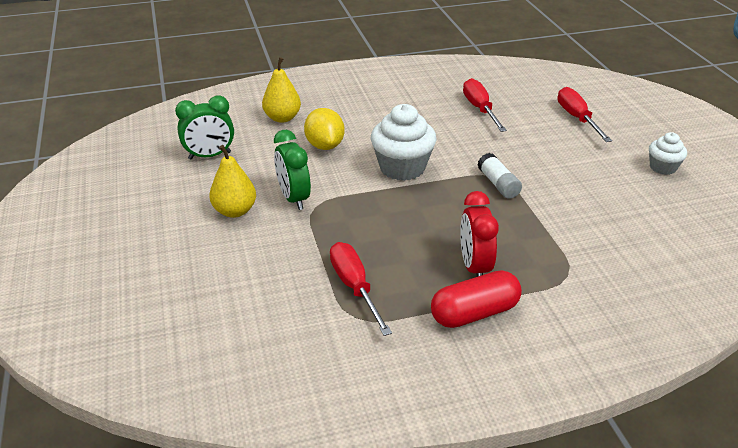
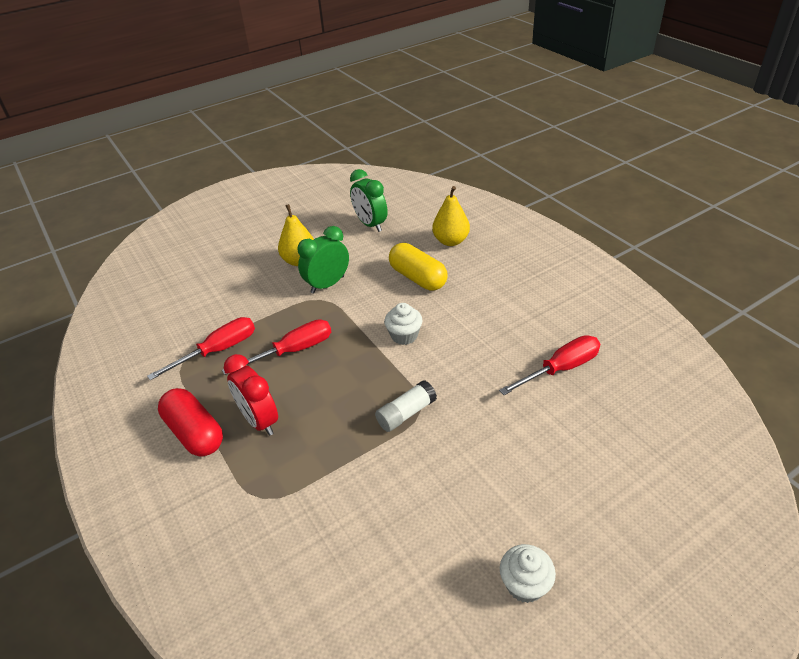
camera: 75 degrees right, 5 degrees up
yellow lemon [304,108,345,150] -> yellow capsule [389,243,447,291]
white cupcake [371,104,437,181] -> white cupcake [384,303,423,345], size x0.56
red clock [460,191,499,277] -> red clock turned 105 degrees counterclockwise [224,354,278,436]
red screwdriver [557,87,612,142] -> red screwdriver moved to [222,319,331,375]

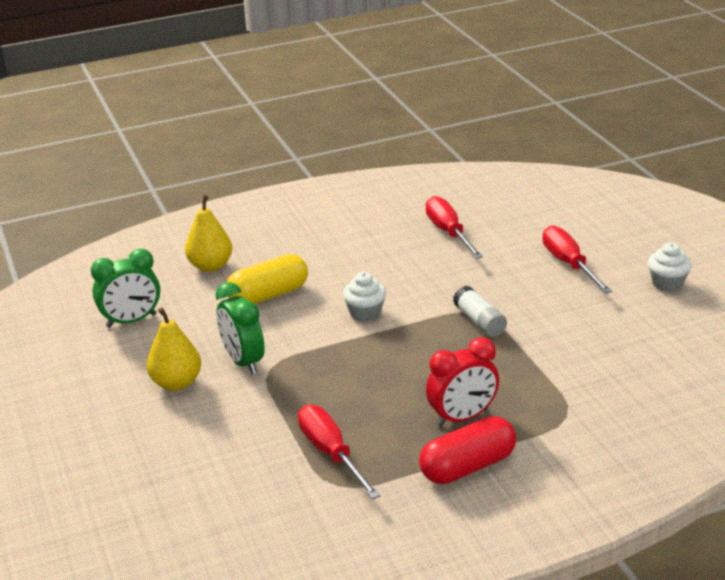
camera: 80 degrees left, 10 degrees down
red screwdriver [222,319,331,375] -> red screwdriver moved to [542,225,612,294]

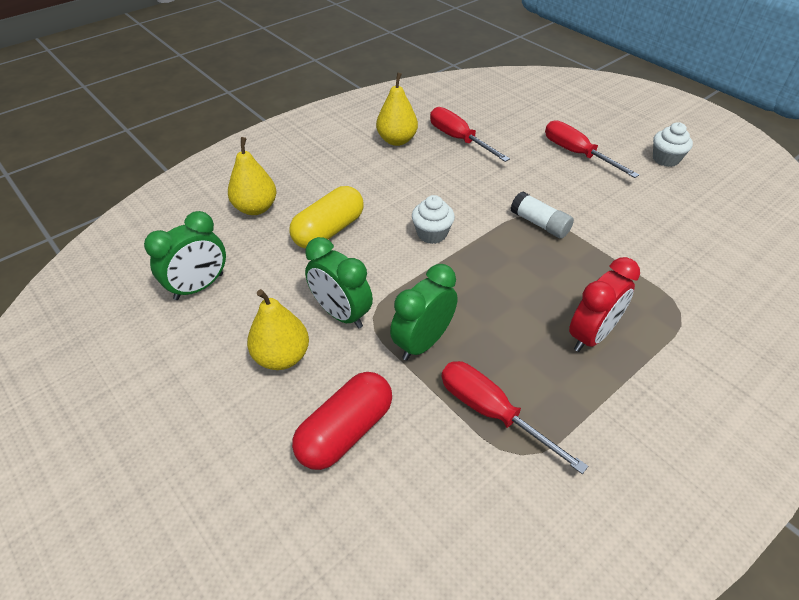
camera: 20 degrees left, 15 degrees up
red capsule [419,416,516,484] -> red capsule moved to [292,372,392,470]
none -> yellow pear [376,72,418,146]
none -> green clock [390,264,457,360]

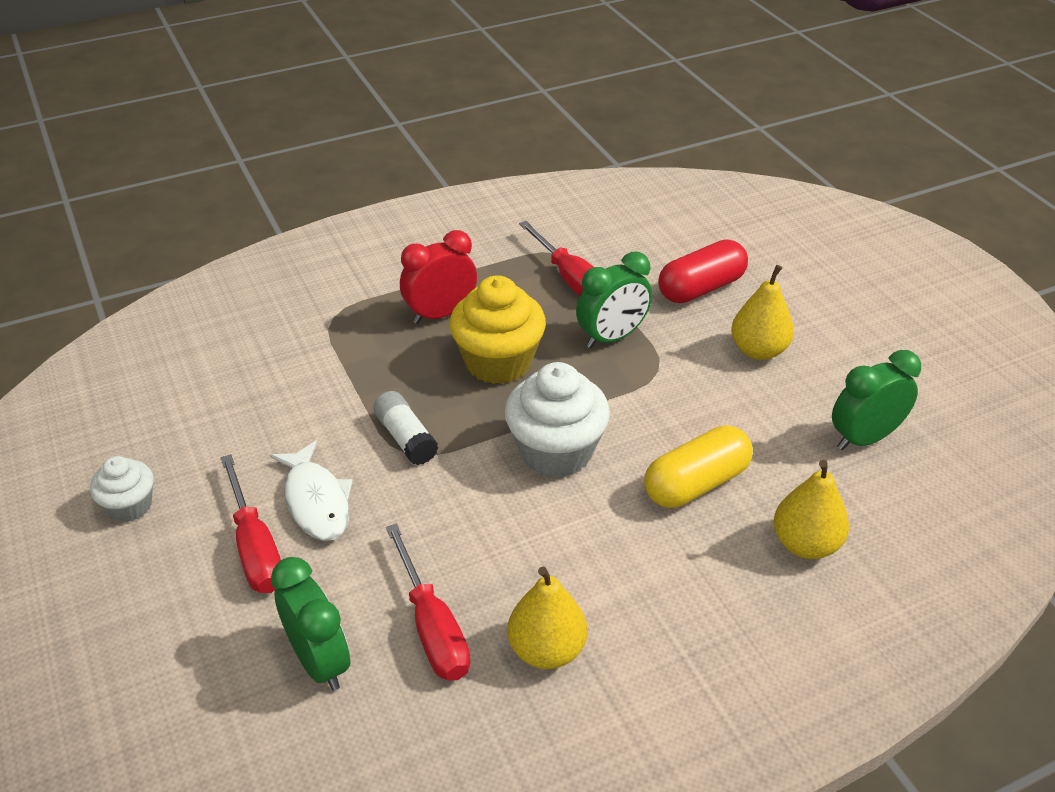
camera: 165 degrees left, 5 degrees down
green clock [305,237,373,328] -> green clock moved to [271,557,350,691]
white cupcake [412,195,455,244] -> white cupcake [505,362,610,478], size x1.77
none -> white fish [270,440,353,541]
none -> yellow cupcake [450,275,546,384]

